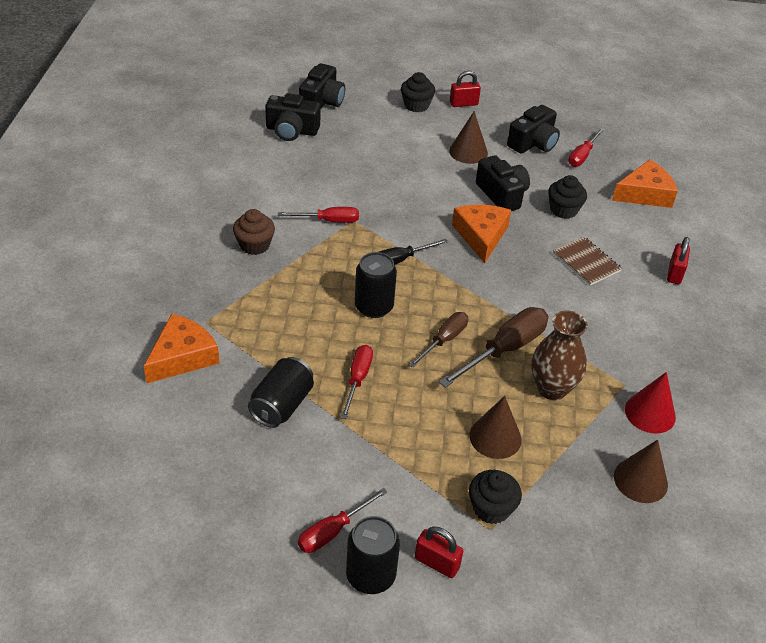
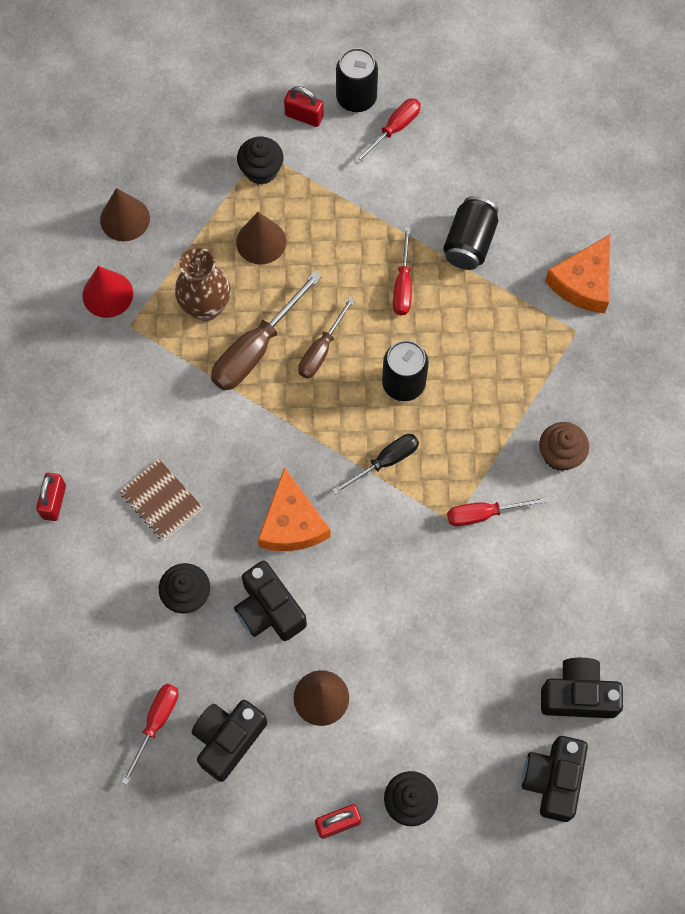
camera: 175 degrees right, 25 degrees up
orange cheese [612,159,678,208] -> none

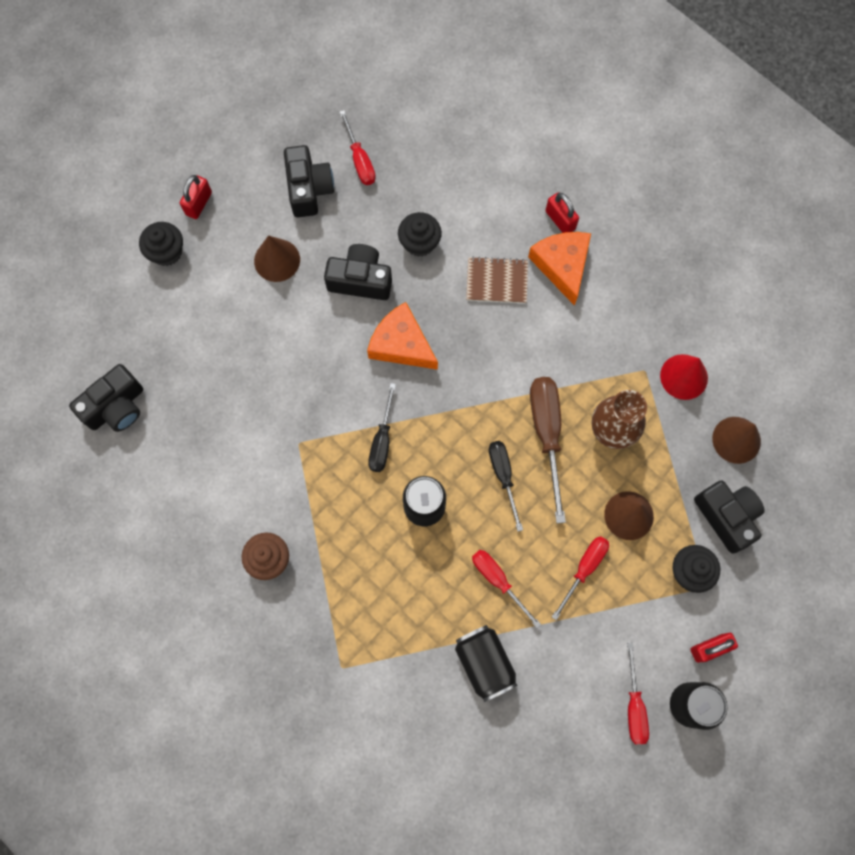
camera: 135 degrees right, 5 degrees up
brown screwdriver [298,297,355,379] -> black screwdriver [489,441,523,531]
red screwdriver [447,497,548,526] -> red screwdriver moved to [552,536,609,620]
black camera [522,736,588,822] -> black camera moved to [694,481,765,554]
orange cheese [545,234,611,313] -> orange cheese moved to [528,232,591,306]

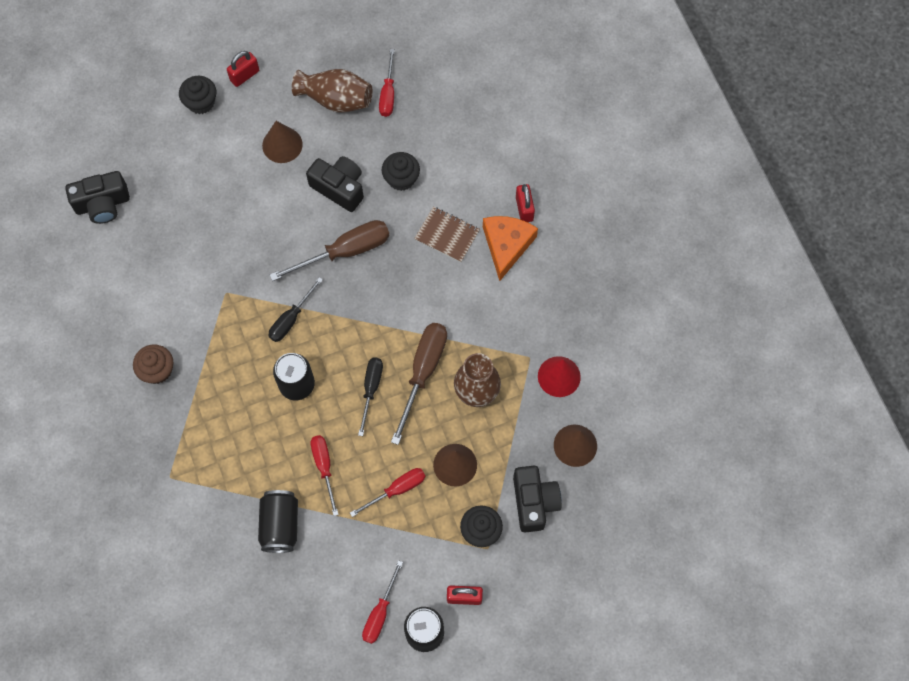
camera: 25 degrees right, 5 degrees down
black camera [284,145,334,217] -> brown vase [292,69,372,113]
orange cheese [367,302,438,370] -> brown screwdriver [270,220,390,281]

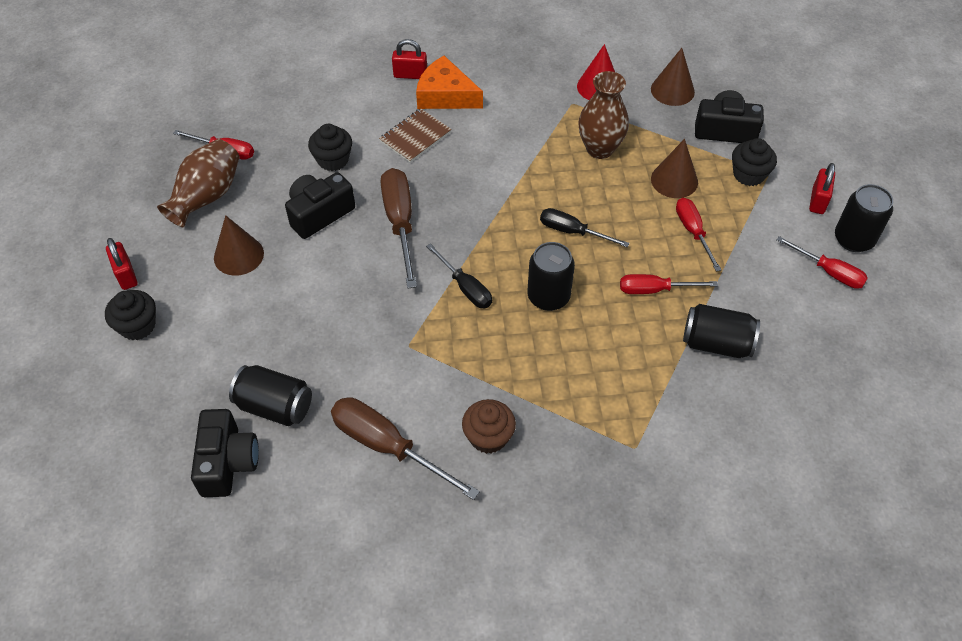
camera: 75 degrees left, 15 degrees down
brown screwdriver [391,323,447,445] -> brown screwdriver moved to [331,397,480,500]
none -> black can [229,365,312,426]

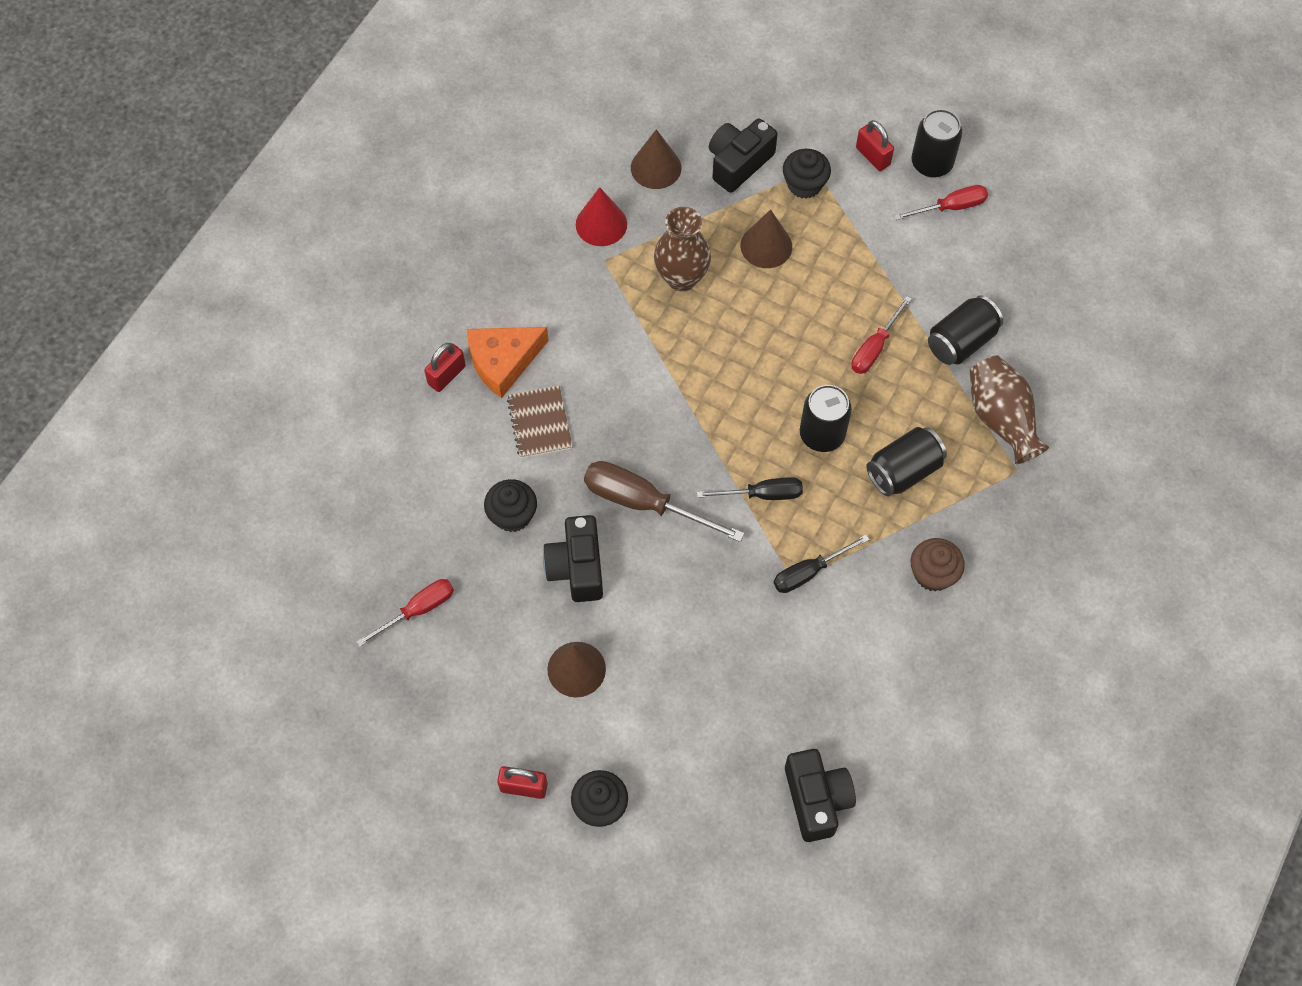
camera: 55 degrees left, 10 degrees up
brown vase [157,139,240,227] -> brown vase moved to [970,355,1049,464]
black camera [191,409,259,497] -> black camera turned 45 degrees clockwise [785,749,856,842]
black can [229,365,312,426] -> black can moved to [866,427,947,497]
brown screwdriver [331,397,480,500] -> none
black screwdriver [540,208,629,247] -> black screwdriver moved to [774,535,869,593]
red screwdriver [676,198,722,272] -> none

